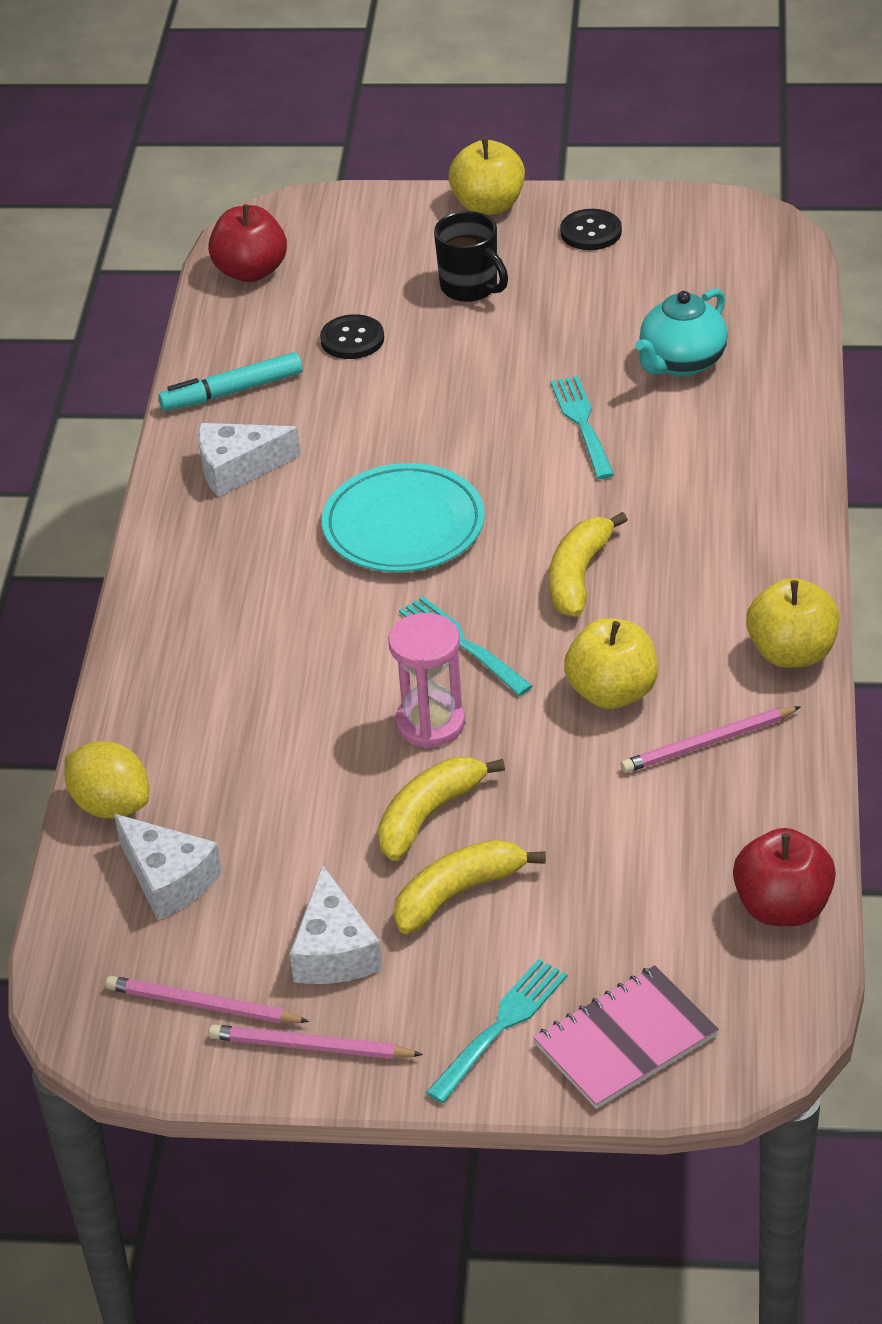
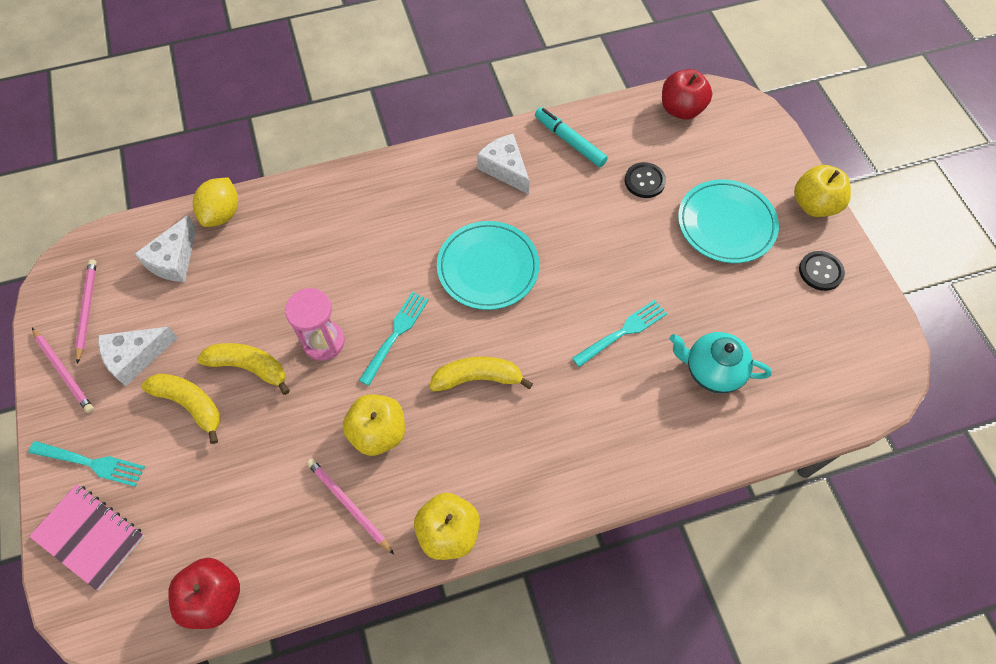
camera: 65 degrees right, 20 degrees up
pink pencil [209,1024,423,1059] -> pink pencil turned 150 degrees clockwise [32,328,94,413]
black mug [434,211,508,302] -> turquoise plate [678,179,779,263]

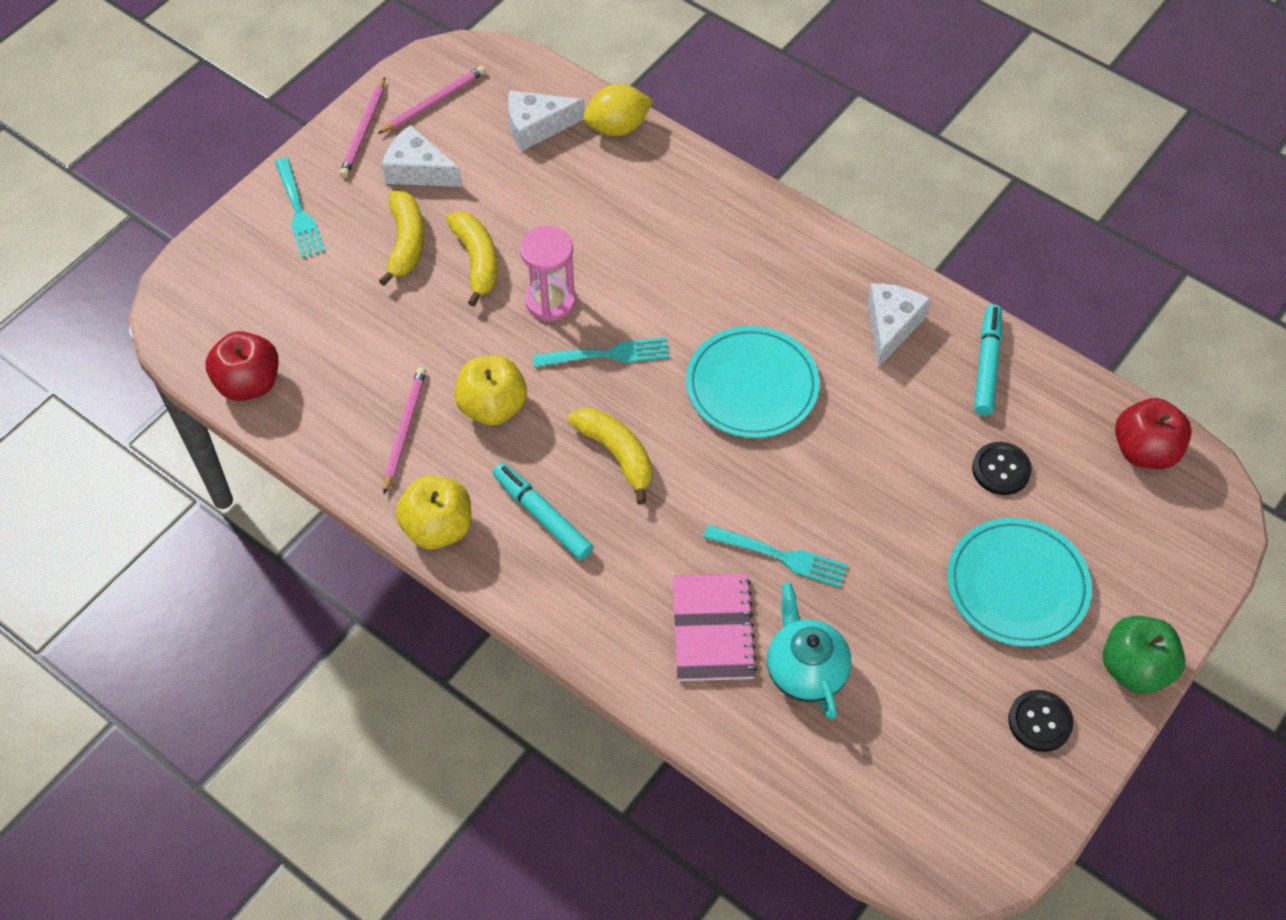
camera: 55 degrees right, 5 degrees down
pink notebook [29,484,144,590] -> pink notebook moved to [672,574,757,681]
yellow apple [794,165,851,217] -> green apple [1103,616,1185,694]
none -> turquoise marker [493,463,593,560]

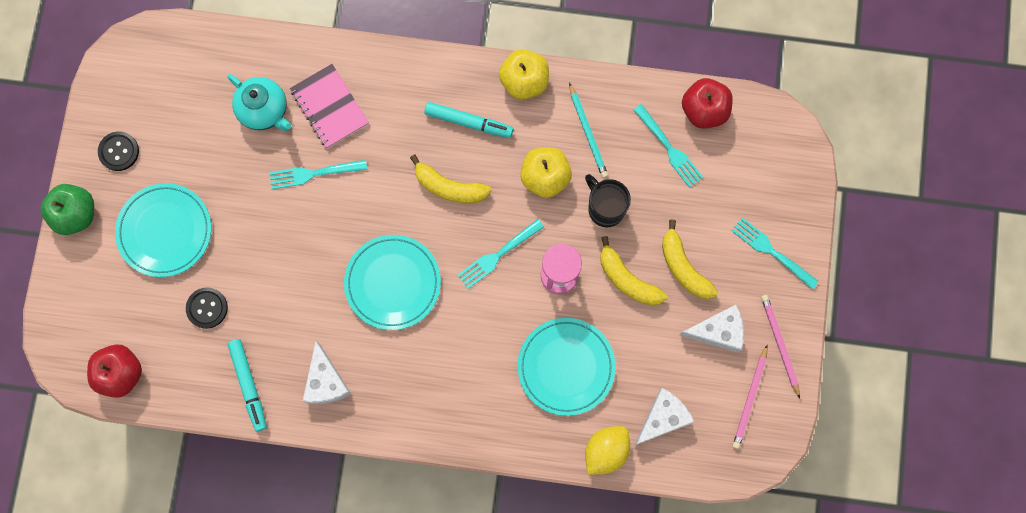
camera: 150 degrees right, 20 degrees up
pink pencil [383,367,426,494] -> turquoise pencil [569,83,608,178]
none -> turquoise plate [517,318,616,416]
none -> black mug [585,174,631,227]
none -> turquoise fork [634,104,703,188]

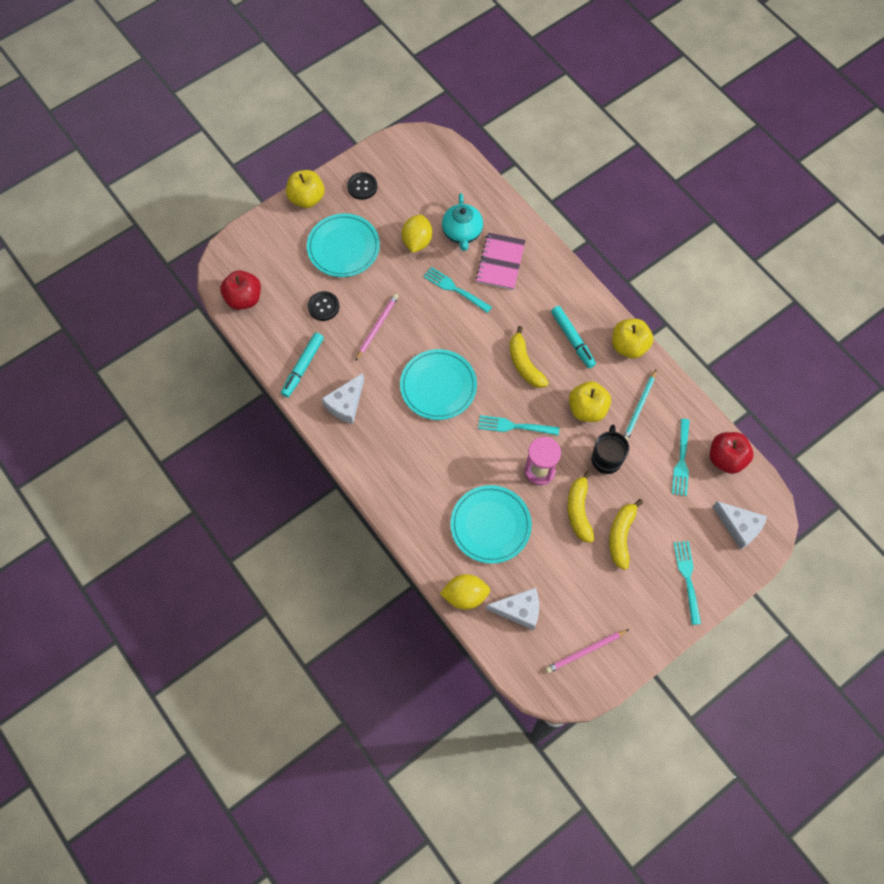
camera: 45 degrees right, 10 degrees down
green apple [41,184,94,235] -> yellow apple [286,170,325,208]
white cheese [679,305,744,353] -> white cheese moved to [713,501,767,550]
pink pencil [761,295,800,398] -> pink pencil moved to [356,294,399,360]
none -> yellow lemon [402,214,432,253]

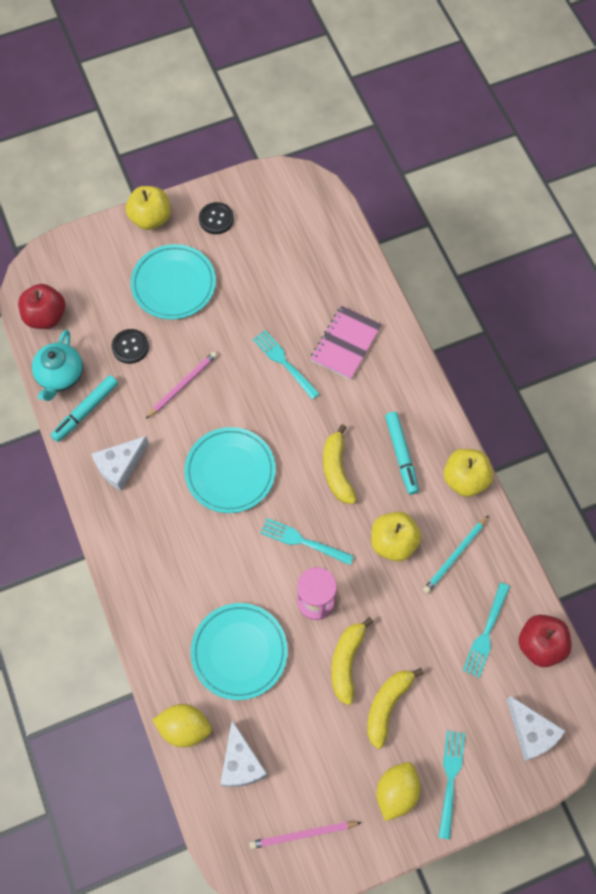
camera: 15 degrees right, 0 degrees up
yellow lemon [402,214,432,253] -> yellow lemon moved to [376,762,421,821]
turquoise teapot [442,193,483,251] -> turquoise teapot moved to [32,330,83,401]
white cheese [486,588,539,630] -> white cheese turned 60 degrees clockwise [220,720,268,787]
black mug [592,424,629,474] -> none

